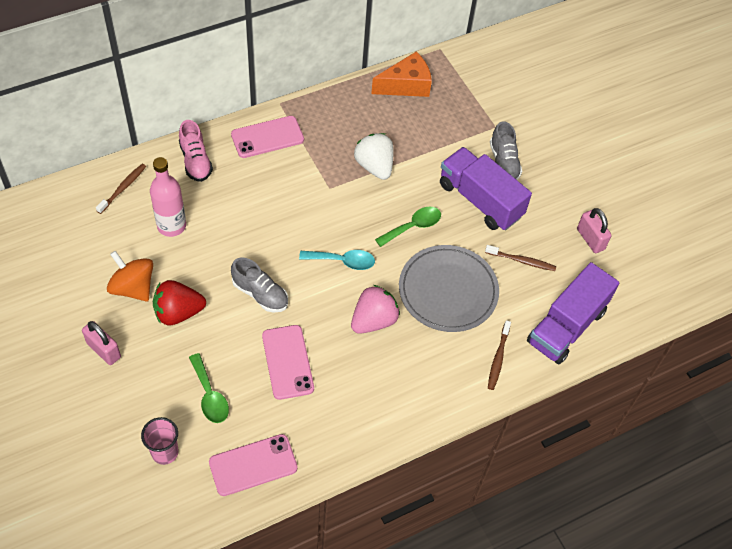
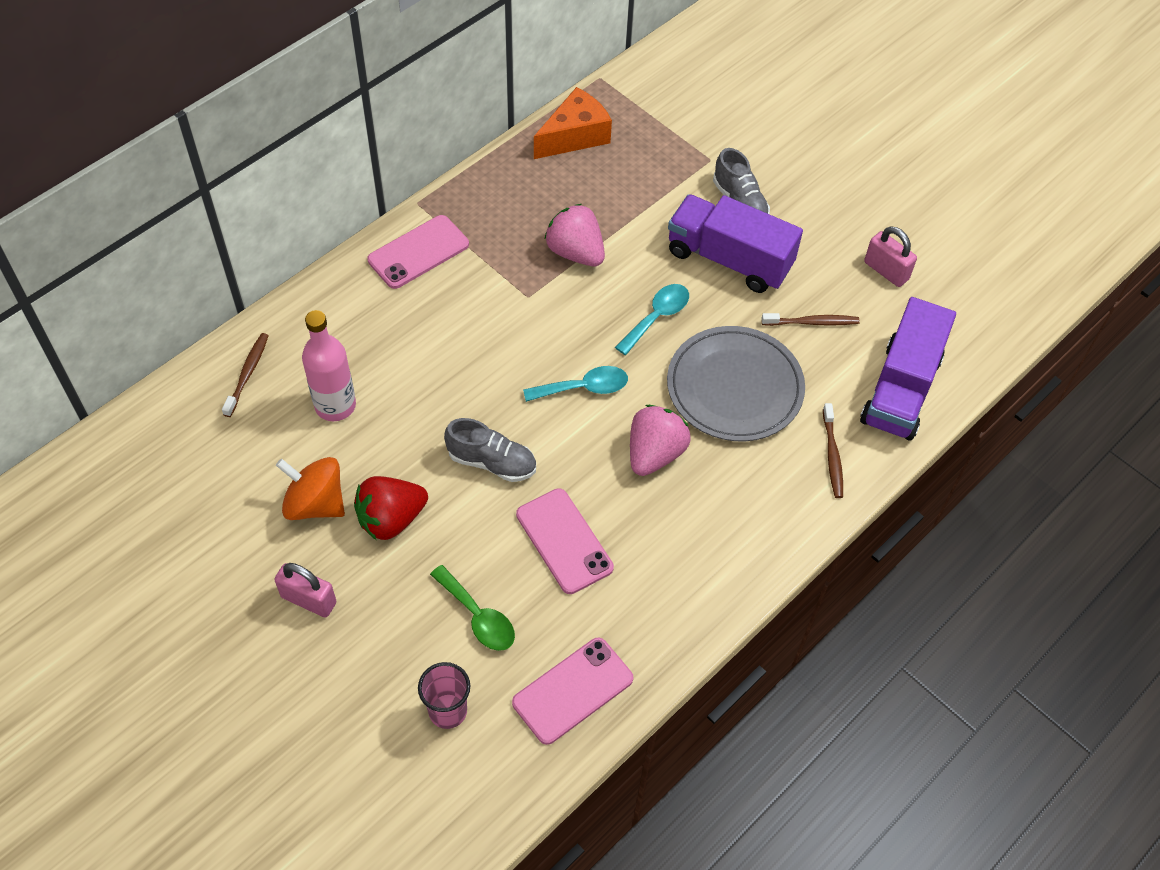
camera: 15 degrees left, 0 degrees up
pink shoe [179,120,213,182] -> none
white strawberry [354,133,394,180] -> pink strawberry [545,204,605,266]
green spoon [375,207,441,247] -> turquoise spoon [615,284,689,355]

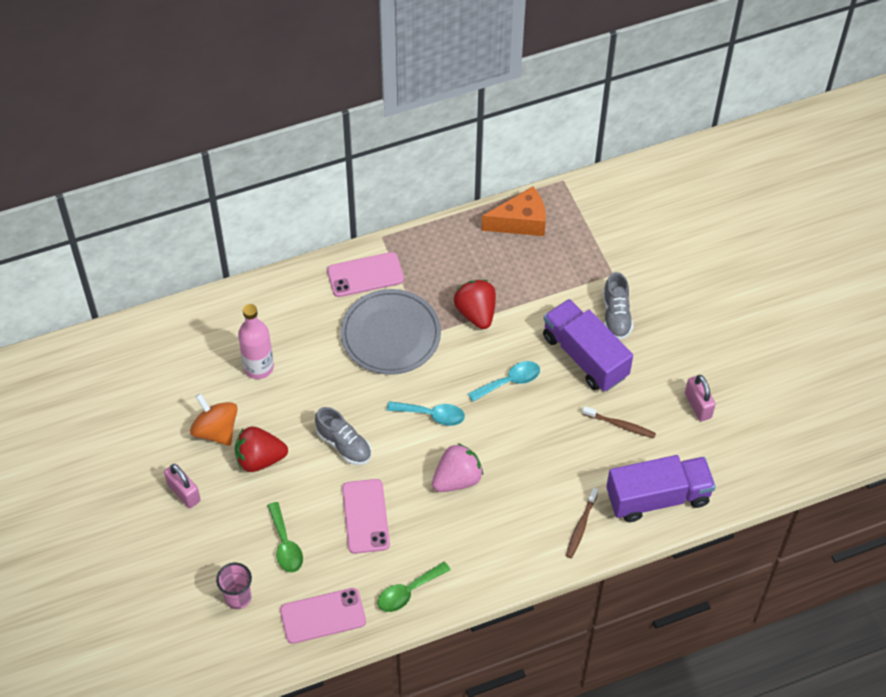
camera: 25 degrees right, 0 degrees up
brown toothbrush [222,333,269,417] -> none
pink strawberry [545,204,605,266] -> red strawberry [454,280,496,329]
grey plate [667,326,805,441] -> grey plate moved to [340,289,441,375]
purple truck [860,297,956,440] -> purple truck turned 150 degrees counterclockwise [606,455,716,522]
none -> green spoon [378,562,451,612]

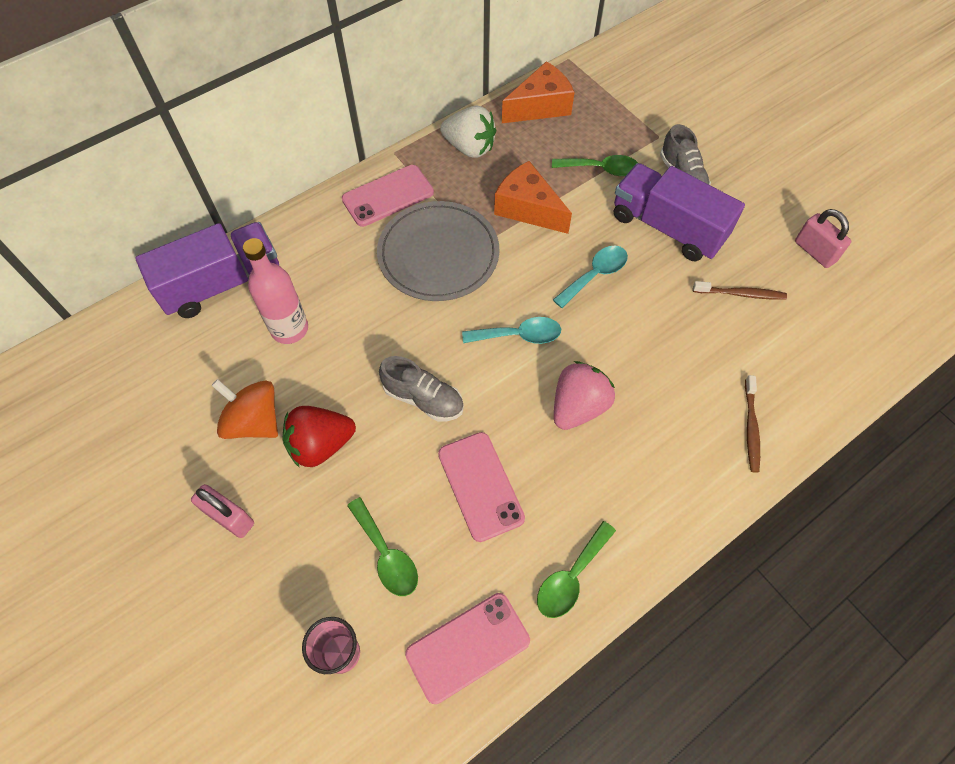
camera: 15 degrees left, 5 degrees up
red strawberry [454,280,496,329] -> orange cheese [494,161,572,234]
purple truck [606,455,716,522] -> purple truck moved to [135,222,279,318]
none -> white strawberry [440,105,496,158]
none -> green spoon [552,155,638,176]

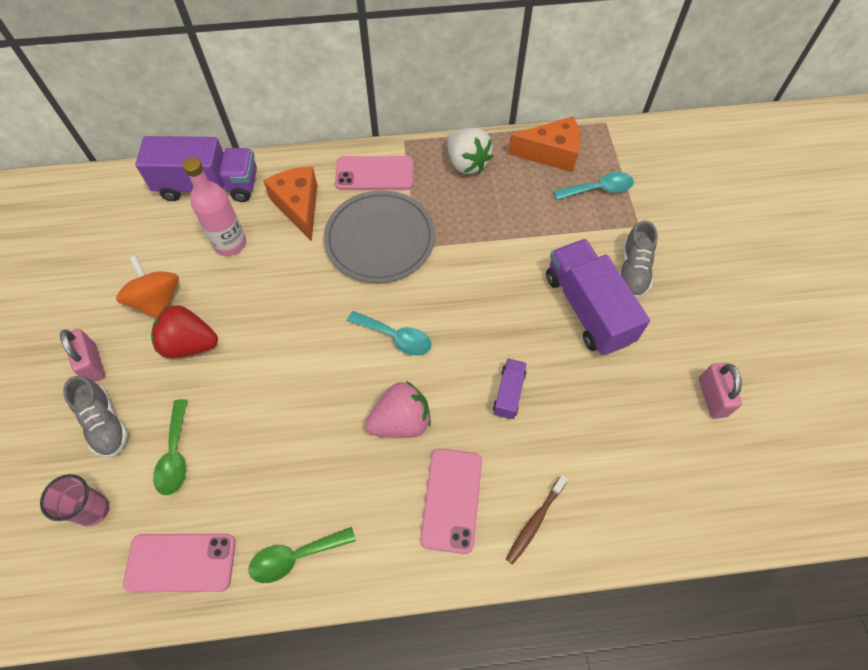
camera: 30 degrees right, 0 degrees up
grey shoe [379,356,464,422] -> grey shoe moved to [63,376,128,458]
pink phone [438,432,525,542] -> pink phone moved to [420,449,482,554]
orange cheese [494,161,572,234] -> orange cheese moved to [263,166,317,242]
green spoon [552,155,638,176] -> none
turquoise spoon [553,246,628,308] -> turquoise spoon moved to [554,172,634,200]
brown toothbrush [693,281,787,300] -> none
none -> purple truck [493,358,527,419]

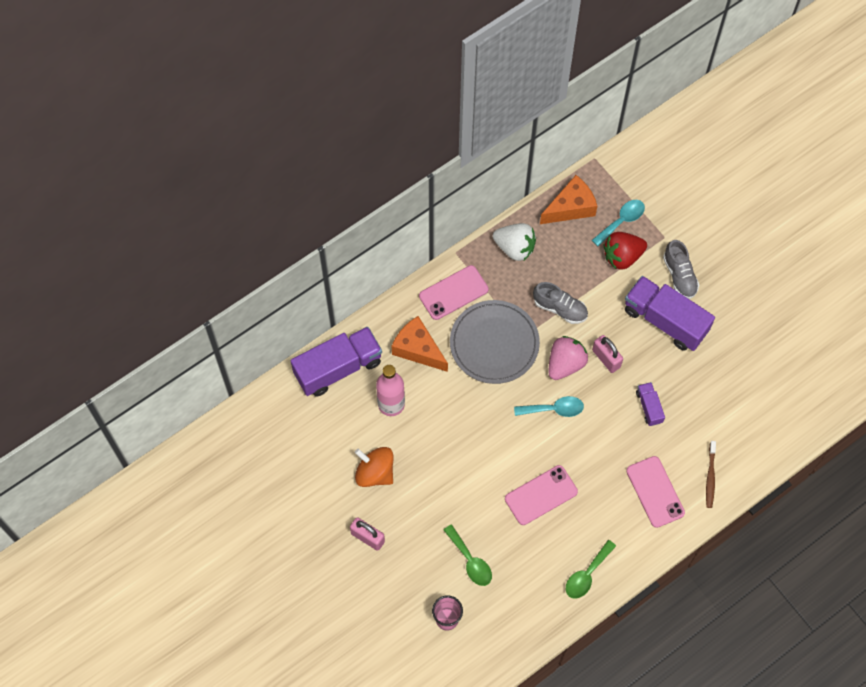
camera: 30 degrees left, 5 degrees up
grey shoe [63,376,128,458] -> grey shoe moved to [533,282,588,324]
pink phone [123,534,236,592] -> pink phone moved to [505,465,578,525]
red strawberry [151,305,218,358] -> red strawberry moved to [603,232,647,270]
pink strawberry [365,381,431,438] -> pink strawberry moved to [549,336,588,380]
pink padlock [699,363,742,419] -> pink padlock moved to [592,335,623,373]

